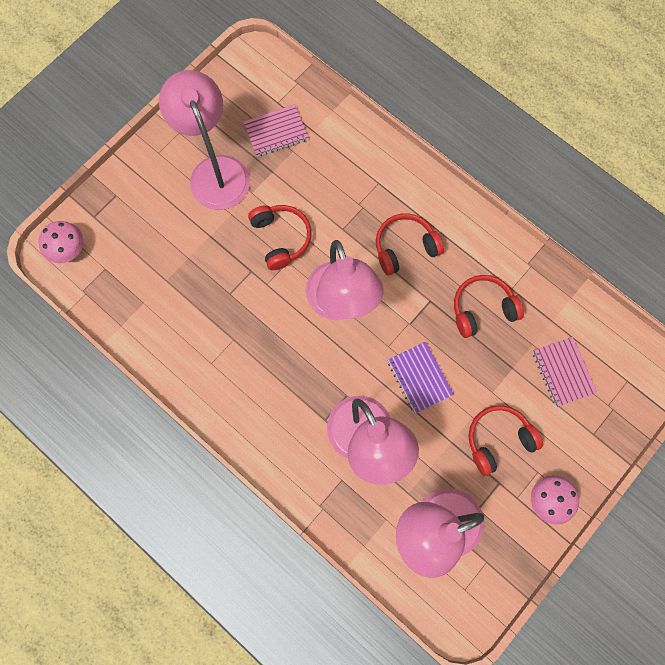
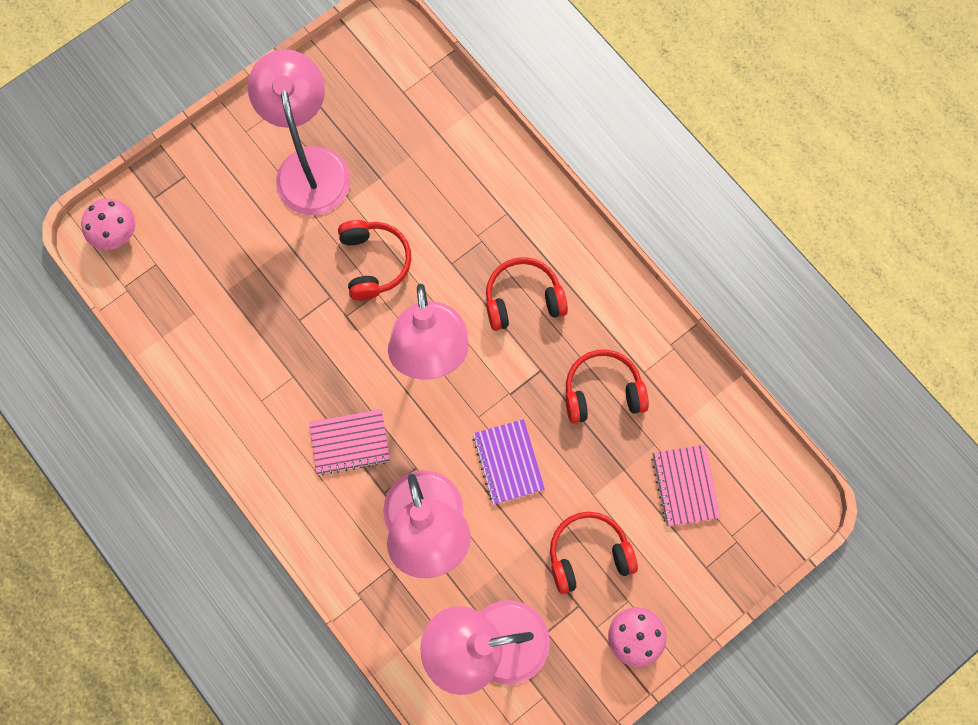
camera: 10 degrees right, 0 degrees up
pink notebook [243,104,309,157] -> pink notebook moved to [309,409,390,476]

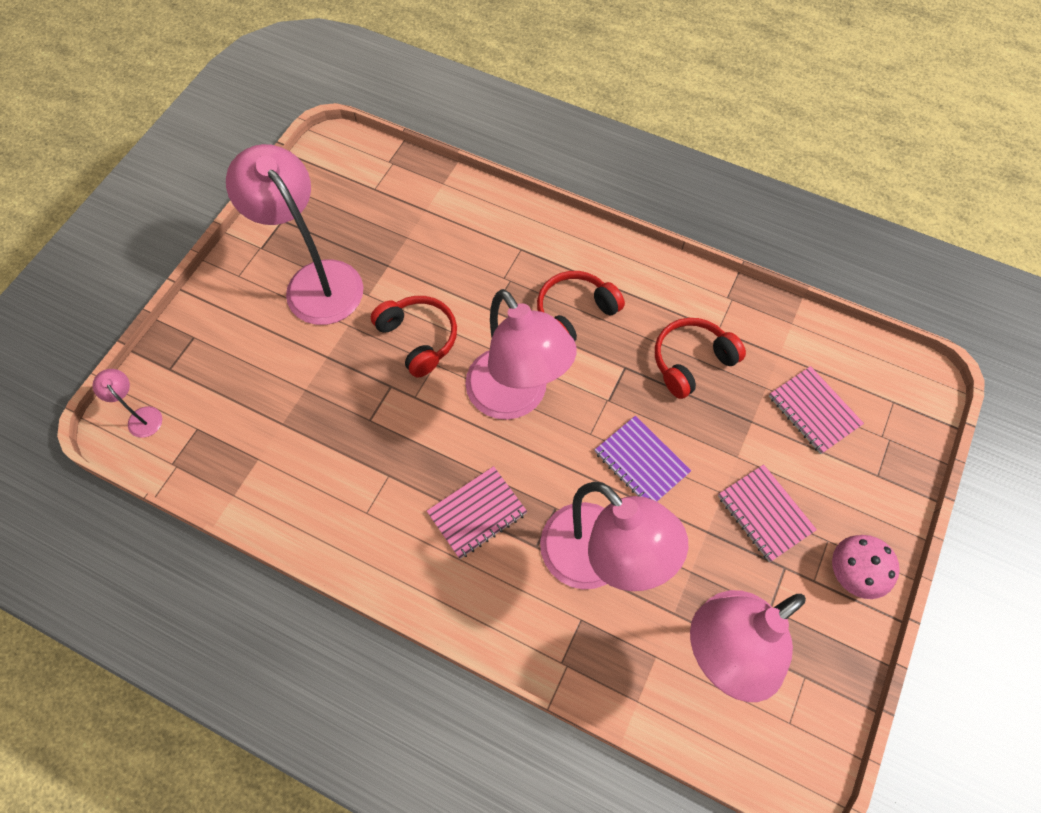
camera: 25 degrees left, 10 degrees down
pink mushroom [81,198,135,250] -> pink lamp [93,369,162,438]
red headphones [550,512,638,594] -> pink notebook [718,464,817,562]

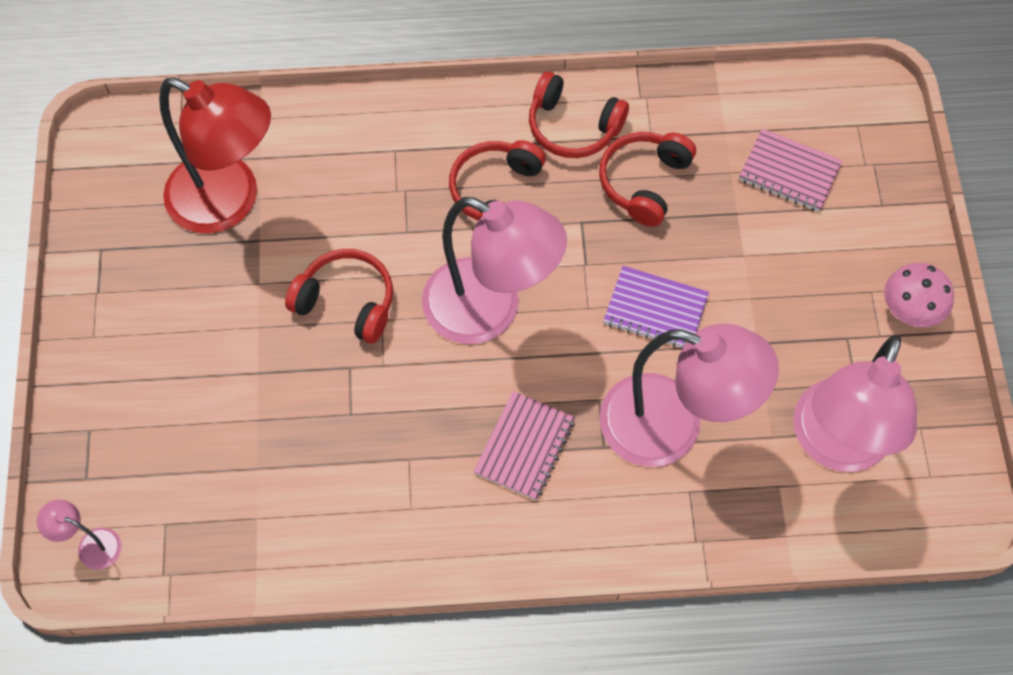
camera: 30 degrees left, 0 degrees up
pink lamp [226,144,363,325] -> none
pink notebook [718,464,817,562] -> none
none -> red lamp [159,78,271,234]
none -> red headphones [529,72,629,158]

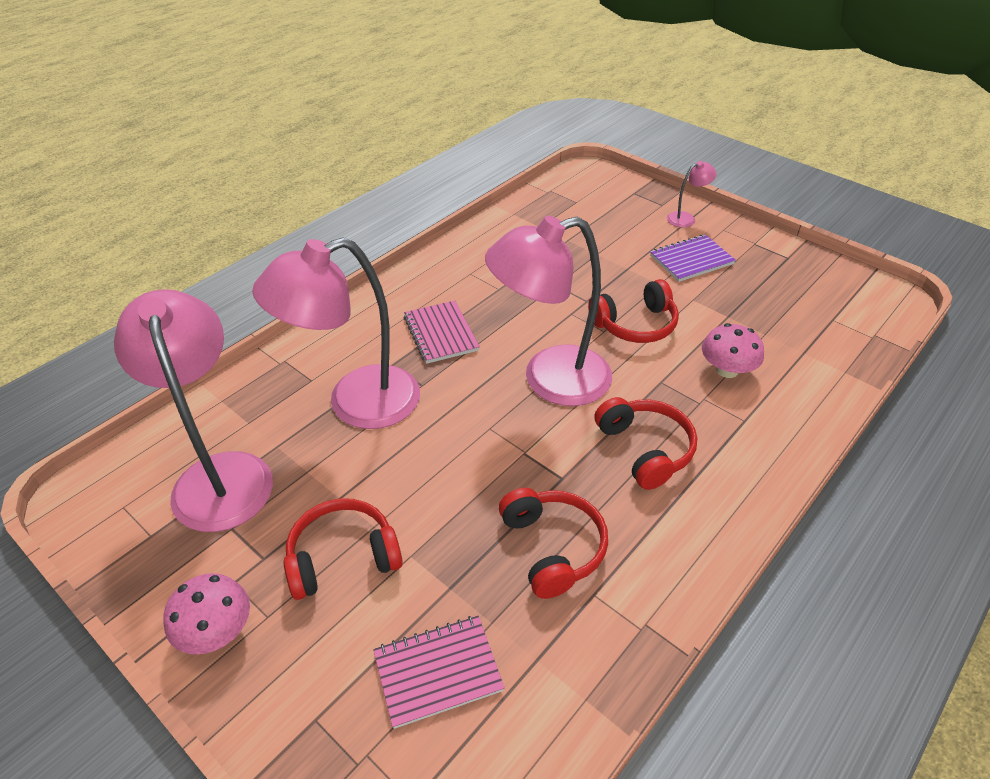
camera: 135 degrees right, 20 degrees down
pink lamp [37,500,122,569] -> pink lamp moved to [667,161,717,227]
red lamp [159,78,271,234] -> none
red headphones [529,72,629,158] -> red headphones moved to [284,498,403,600]
purple notebook [603,266,709,348] -> purple notebook moved to [650,235,736,282]
none -> pink mushroom [702,323,764,378]

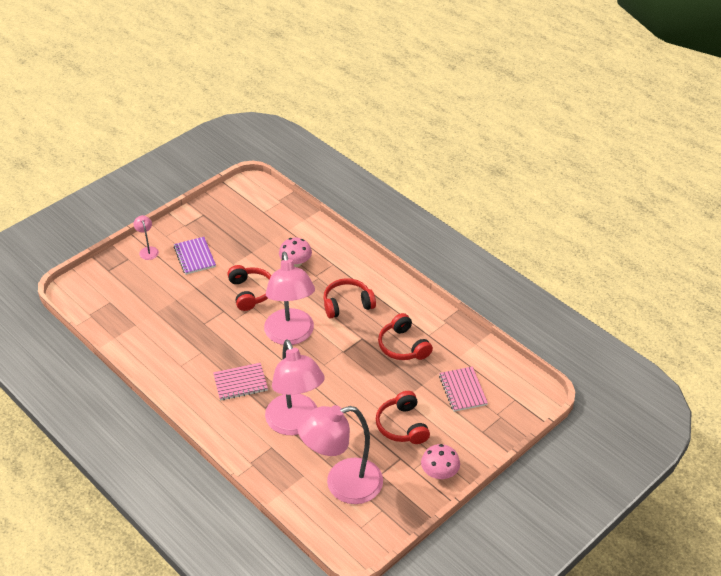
camera: 85 degrees left, 0 degrees up
red headphones [499,488,608,599] -> red headphones turned 105 degrees counterclockwise [378,313,433,360]

